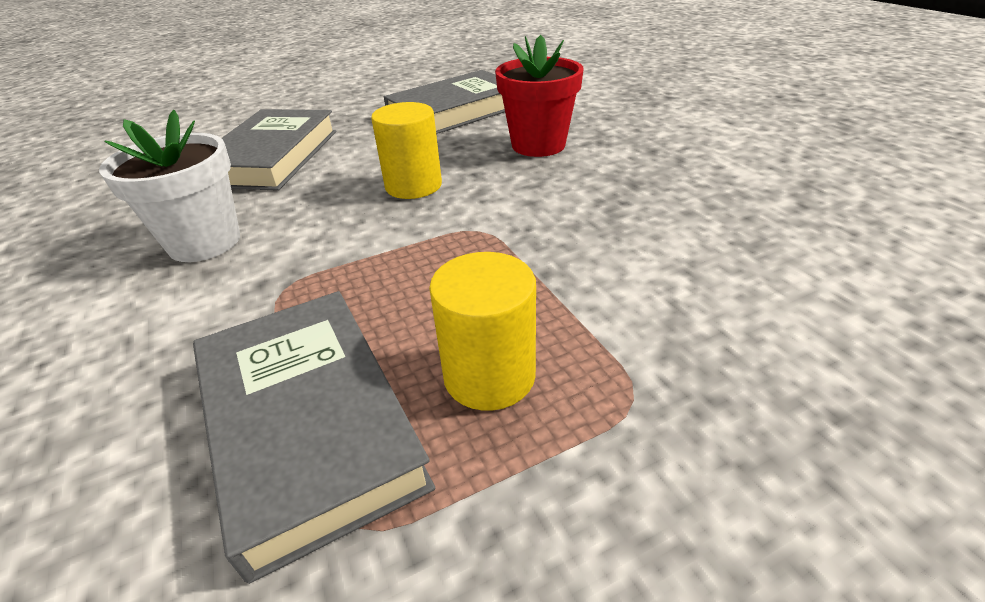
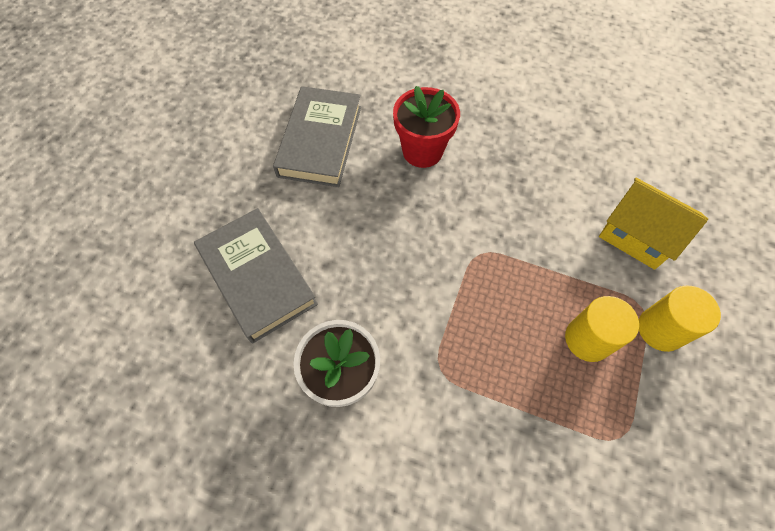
camera: 45 degrees left, 25 degrees up
grey book [193,291,435,584] -> none
yellow cylinder [371,102,442,199] -> yellow cylinder moved to [639,286,721,352]
none -> yellow house [599,178,708,270]

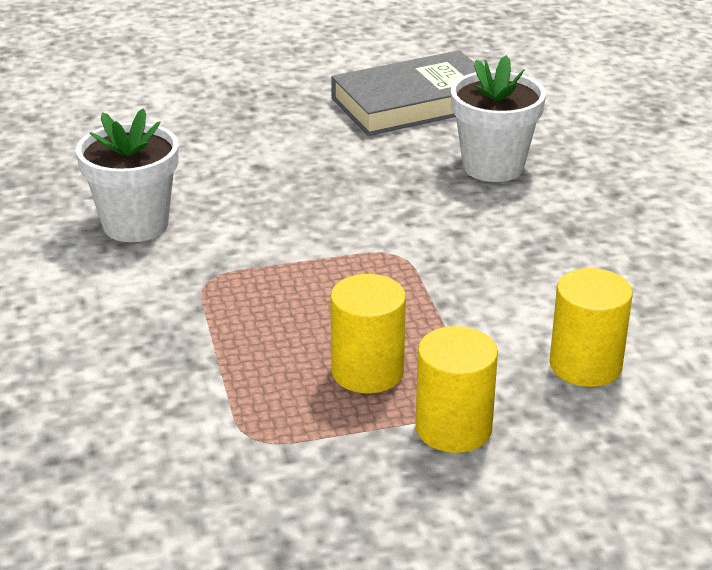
camera: 55 degrees right, 30 degrees down
grey book [194,208,318,343] -> none
red flower pot [393,86,460,168] -> white flower pot [451,55,546,182]
yellow house [599,178,708,270] -> yellow cylinder [550,268,633,387]

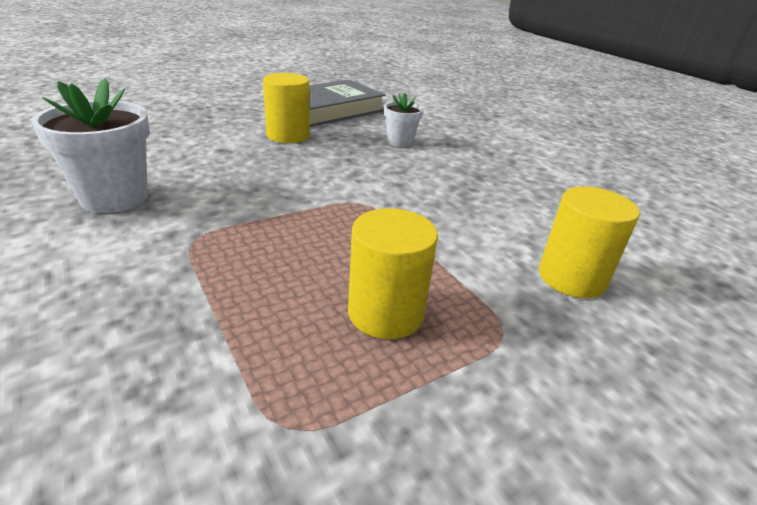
camera: 20 degrees left, 0 degrees up
yellow cylinder [415,326,498,453] -> yellow cylinder moved to [263,73,310,143]
white flower pot [451,55,546,182] -> white flower pot [384,93,424,147], size x0.58

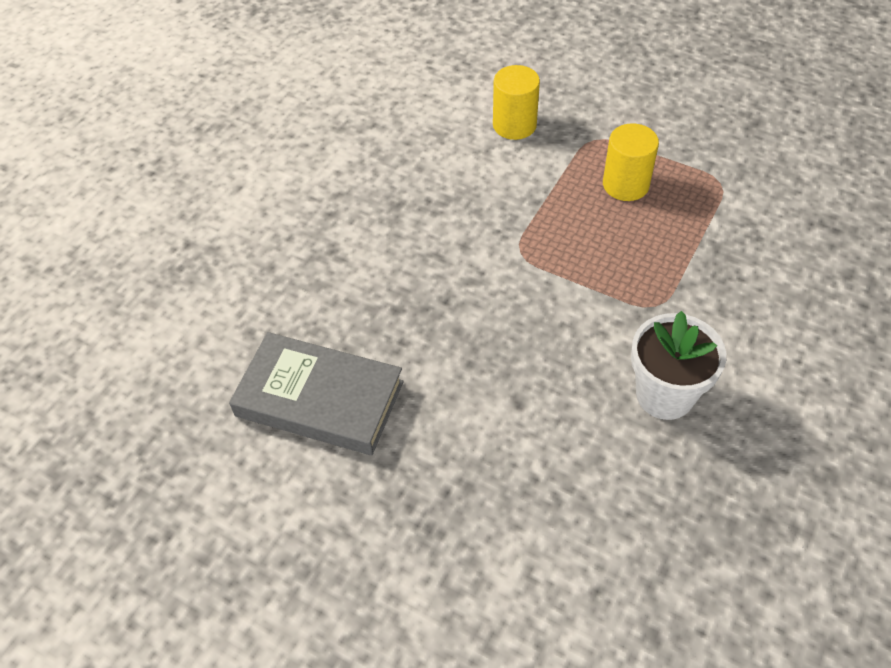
camera: 115 degrees left, 20 degrees up
yellow cylinder [263,73,310,143] -> none
white flower pot [384,93,424,147] -> none

